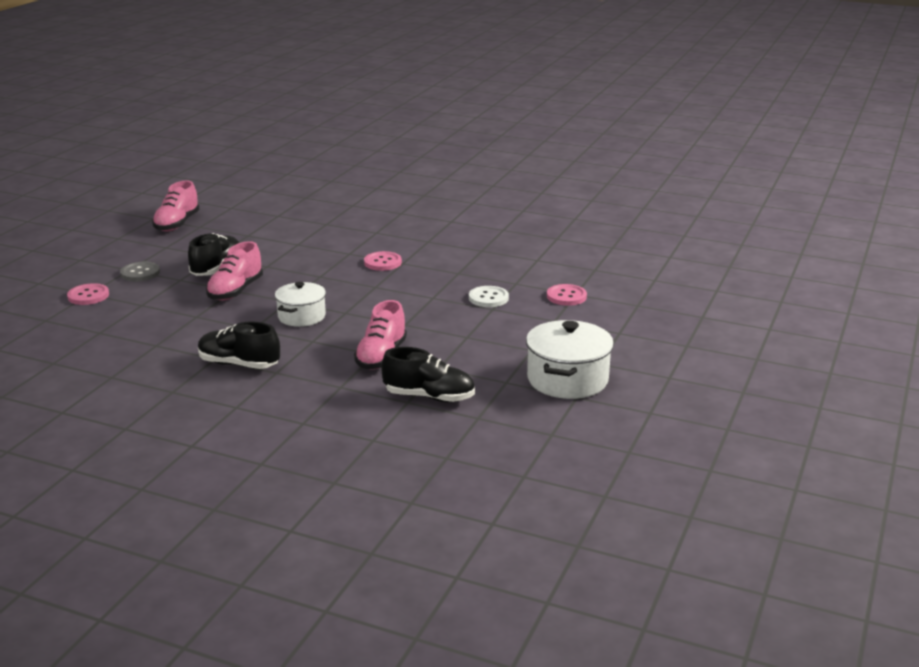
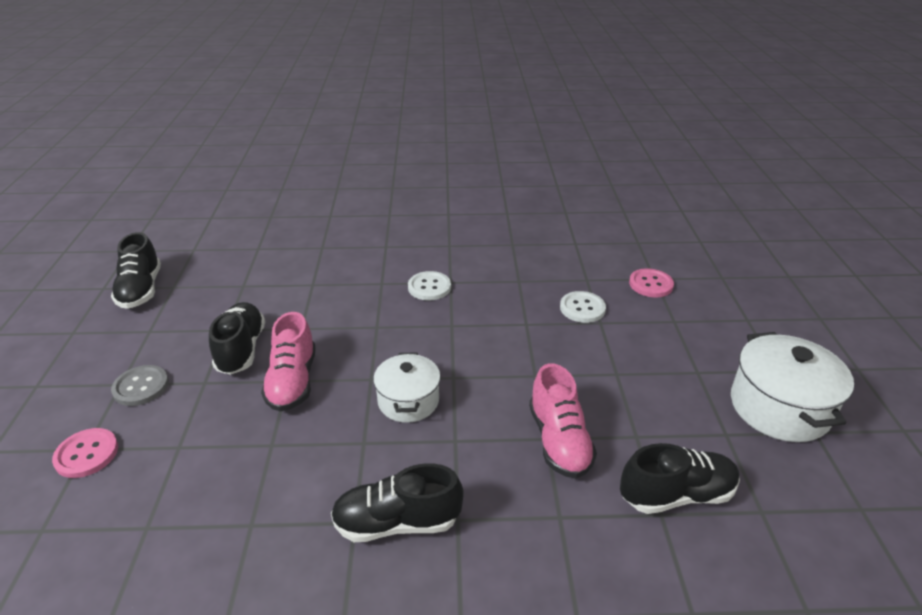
camera: 25 degrees left, 10 degrees up
pink shoe [152,181,200,231] -> black shoe [111,232,161,309]
pink button [364,251,402,271] -> white button [408,271,451,300]

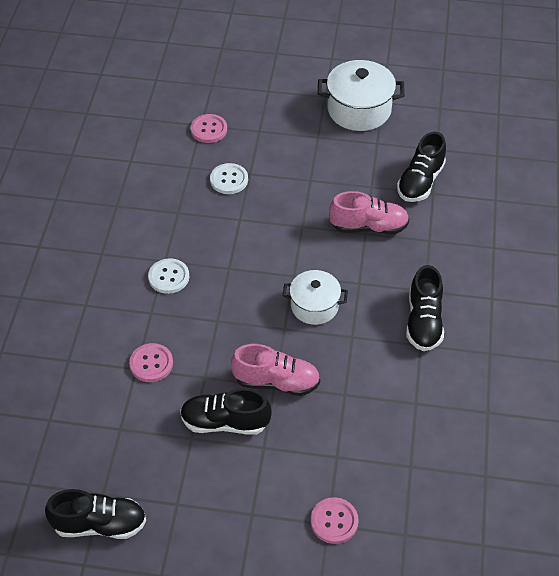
camera: 80 degrees left, 15 degrees up
grey button [111,365,169,406] -> none
black shoe [620,443,740,514] -> black shoe turned 150 degrees counterclockwise [397,132,446,202]
none -> pink button [129,343,173,382]

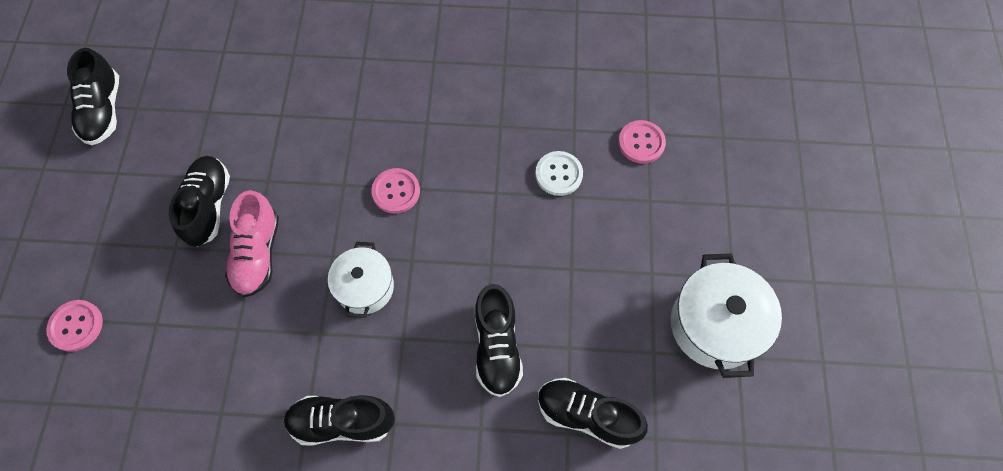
camera: 85 degrees right, 15 degrees up
pink button [129,343,173,382] -> pink button moved to [372,168,420,214]
white button [148,258,189,294] -> none
pink shoe [329,191,409,234] -> black shoe [475,284,523,397]

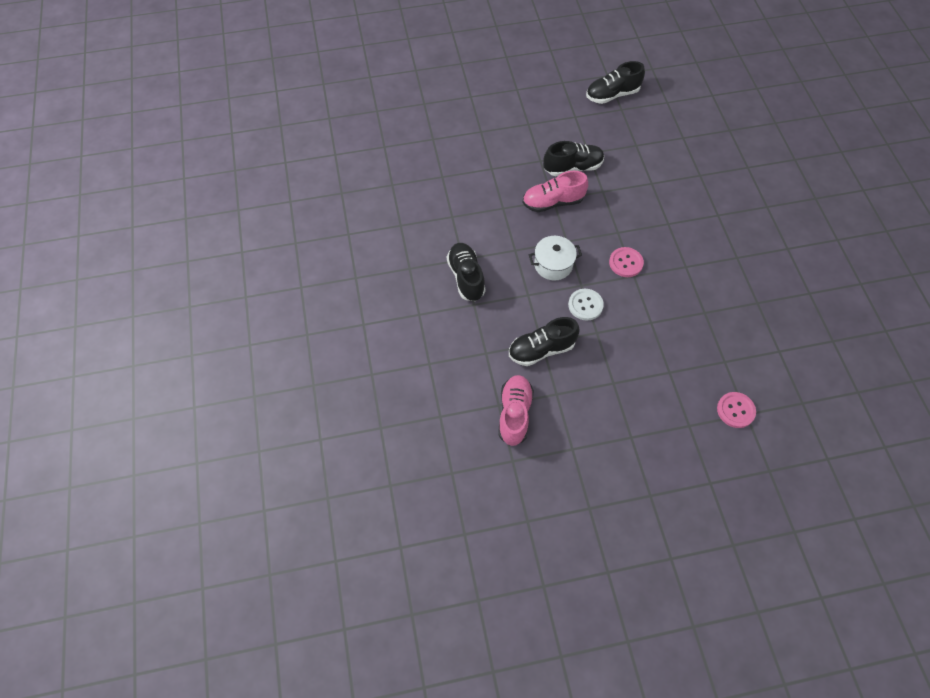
camera: 75 degrees right, 5 degrees down
pink button [46,300,103,352] -> none
white button [535,151,583,196] -> white button moved to [568,289,604,320]
black shoe [538,378,648,449] -> pink shoe [498,375,534,446]
white pot [671,253,782,378] -> none

